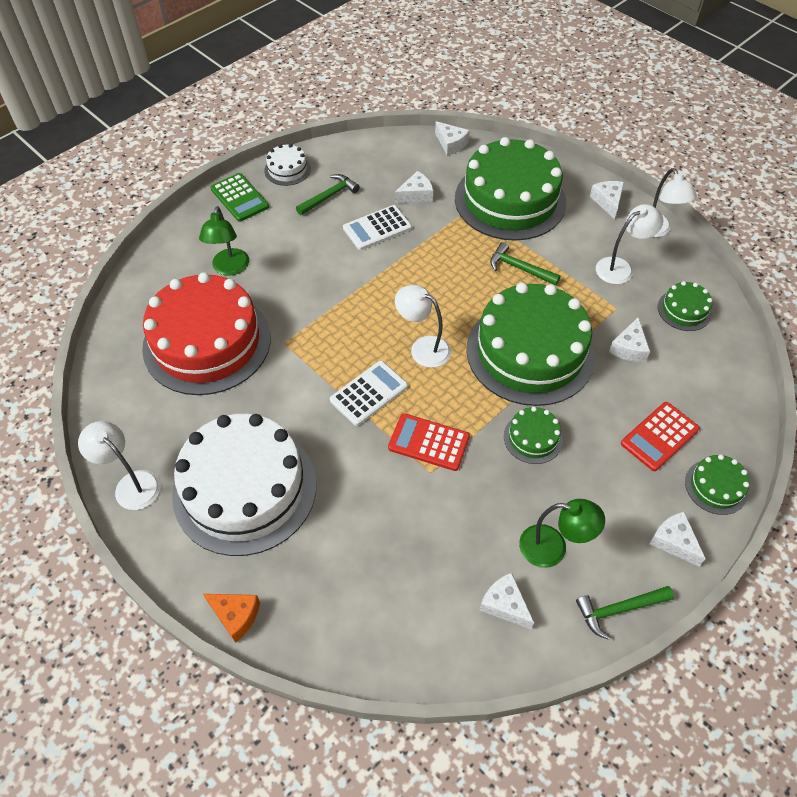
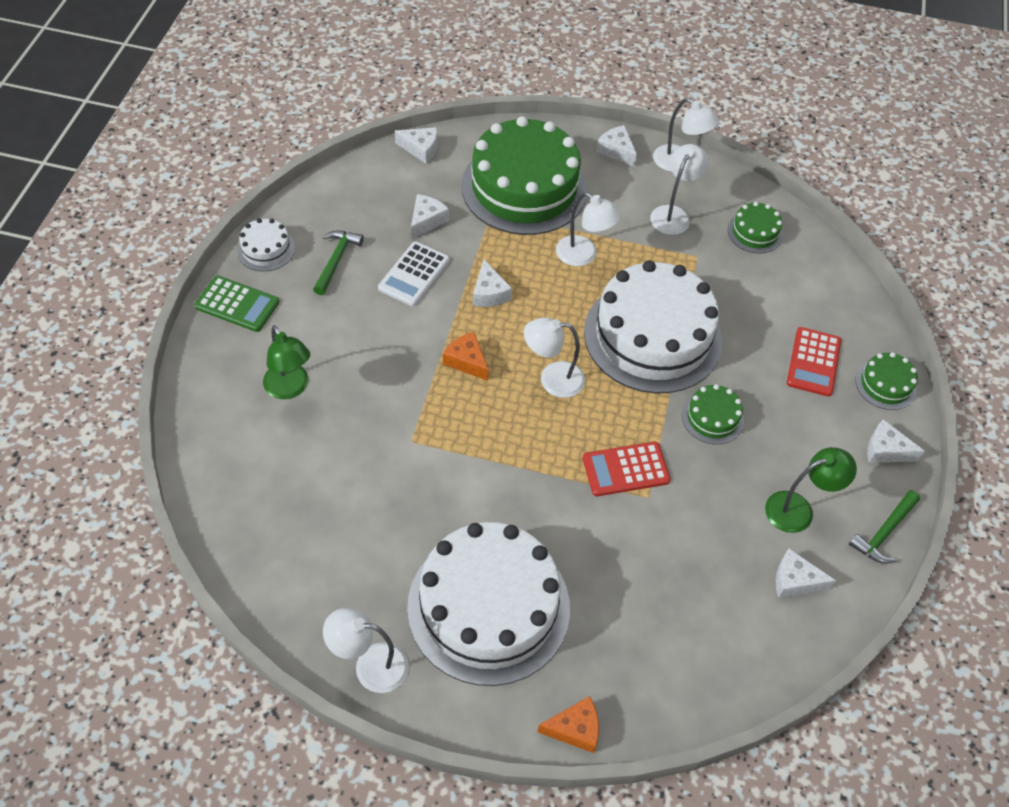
camera: 35 degrees left, 0 degrees up
red cake [142,272,271,395] -> none
white calculator [330,361,408,426] -> none
green cake [467,283,595,406] -> white cake [584,260,722,393]
green hammer [490,242,561,286] -> white lamp [556,192,621,266]
white cheese [609,317,650,362] -> white cheese moved to [473,260,512,307]
none -> orange cheese [443,332,489,381]

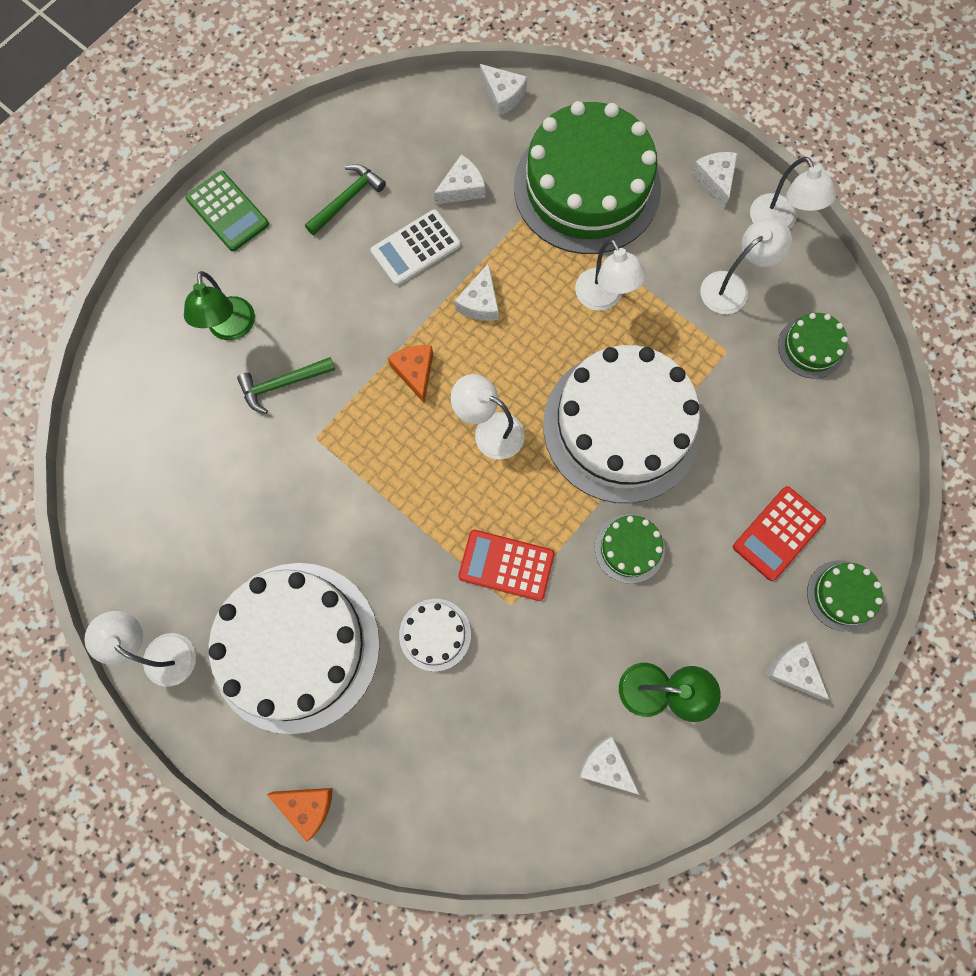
camera: 30 degrees right, 20 degrees up
white cake [237,218,295,271] -> white cake moved to [399,599,471,671]
green hammer [849,490,920,564] -> green hammer moved to [237,357,335,414]

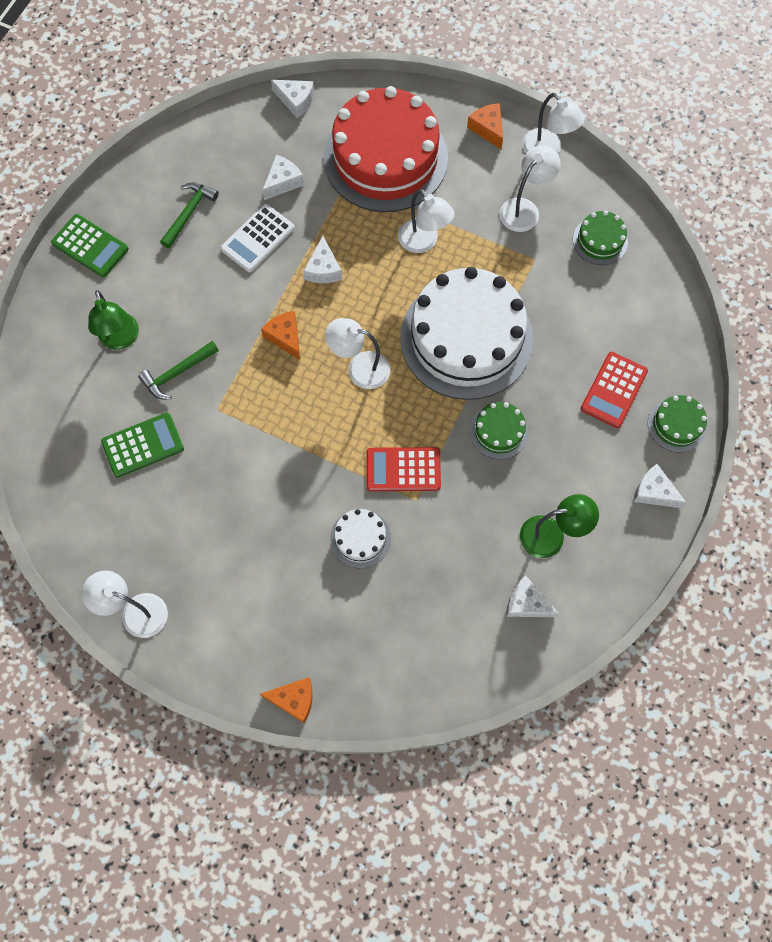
camera: 15 degrees left, 5 degrees down
white cake [208,563,380,734] -> none
green cake [514,101,661,254] -> red cake [324,86,448,212]
white cheese [691,152,737,208] -> orange cheese [467,103,503,149]
none -> green calculator [101,413,184,478]

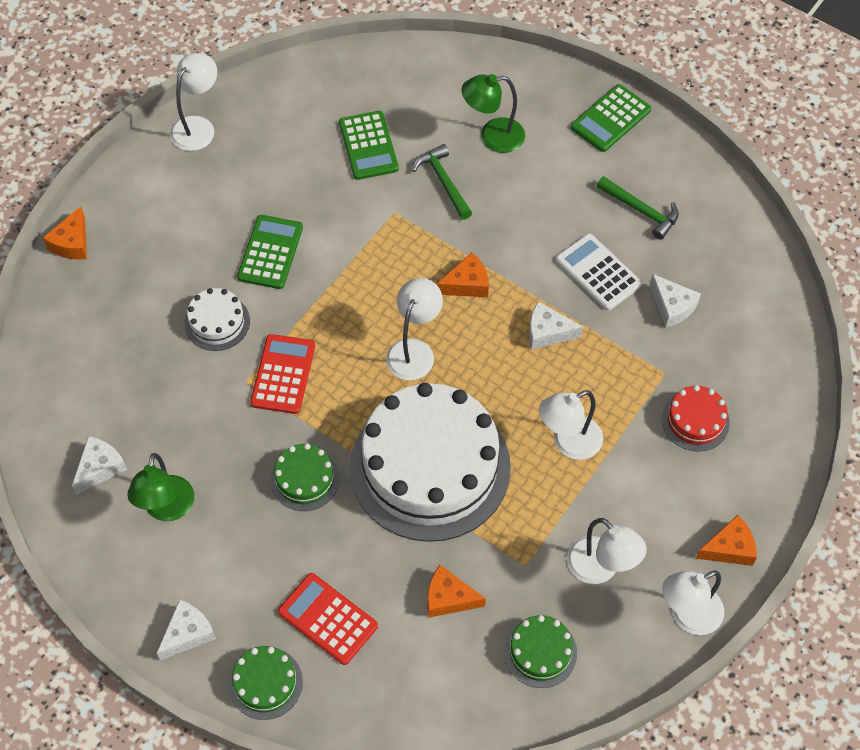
camera: 100 degrees right, 10 degrees down
white cheese [271,80,314,118] -> none
red cake [324,86,448,212] -> red cake [662,385,730,452], size x0.43
none -> green calculator [237,215,303,289]
none -> orange cheese [427,565,486,617]

